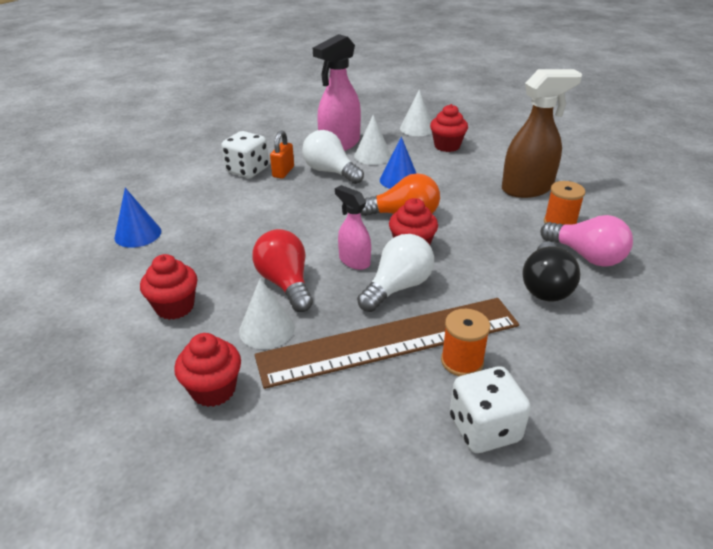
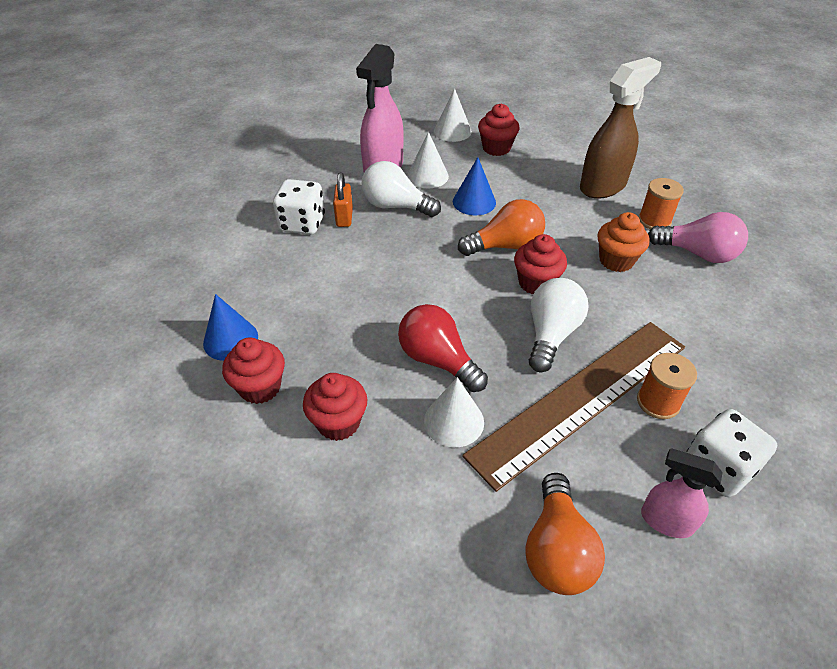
camera: 20 degrees left, 10 degrees up
red cupcake [174,333,241,407] -> red cupcake moved to [222,337,285,404]
pink spray bottle [335,185,371,270] -> pink spray bottle moved to [641,448,723,538]
black light bulb [522,242,580,302] -> none
none -> orange light bulb [525,473,605,595]
none -> orange cupcake [598,212,649,272]

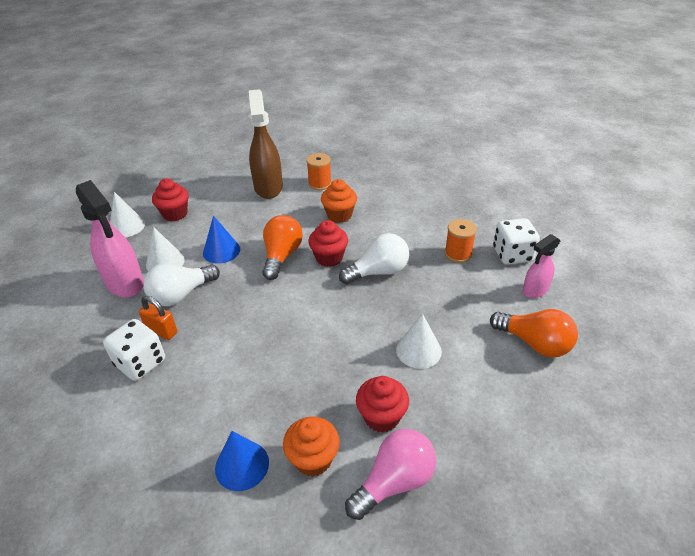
camera: 60 degrees left, 5 degrees down
red cupcake [222,337,285,404] -> orange cupcake [283,417,340,477]
red light bulb [398,304,488,392] -> none
brown ruler [462,322,685,492] -> none
white light bulb [529,278,588,372] -> white light bulb turned 105 degrees clockwise [339,233,409,284]
pink light bulb [648,212,748,263] -> pink light bulb moved to [345,429,436,520]

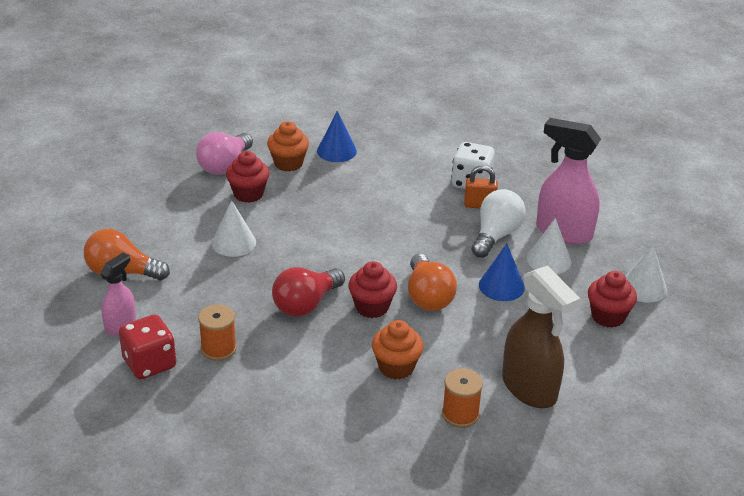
camera: 155 degrees right, 5 degrees down
white light bulb [339,233,409,284] -> red light bulb [272,267,345,317]
white dice [493,218,540,265] -> red dice [119,314,176,379]

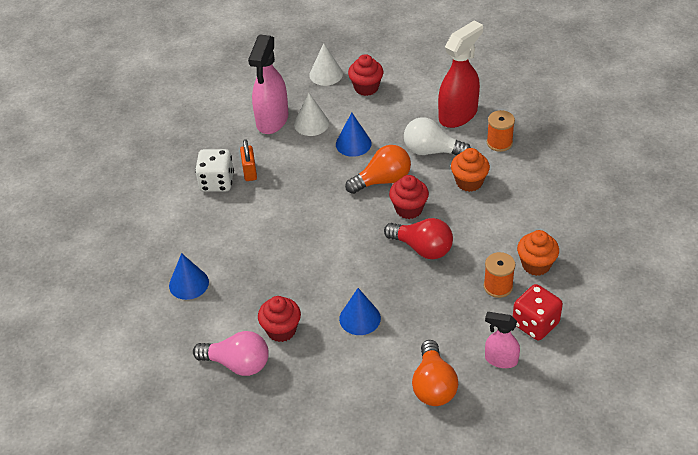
camera: 100 degrees left, 10 degrees up
white cone [212,200,256,257] -> blue cone [339,288,381,335]
orange cupcake [267,121,309,172] -> orange cupcake moved to [517,230,559,276]
white light bulb [471,189,526,258] -> white light bulb moved to [404,117,471,155]
brown spray bottle [502,266,580,408] -> red spray bottle [438,21,483,128]

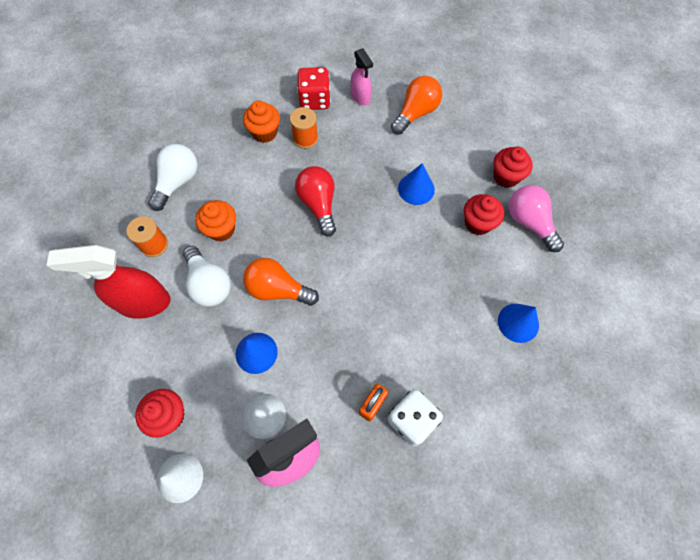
camera: 140 degrees left, 20 degrees up
red cupcake [389,175,429,219] -> red cupcake moved to [493,147,533,188]
none -> white light bulb [148,144,198,211]

